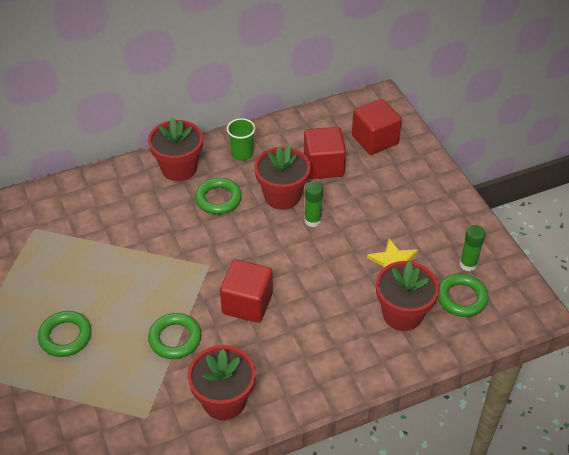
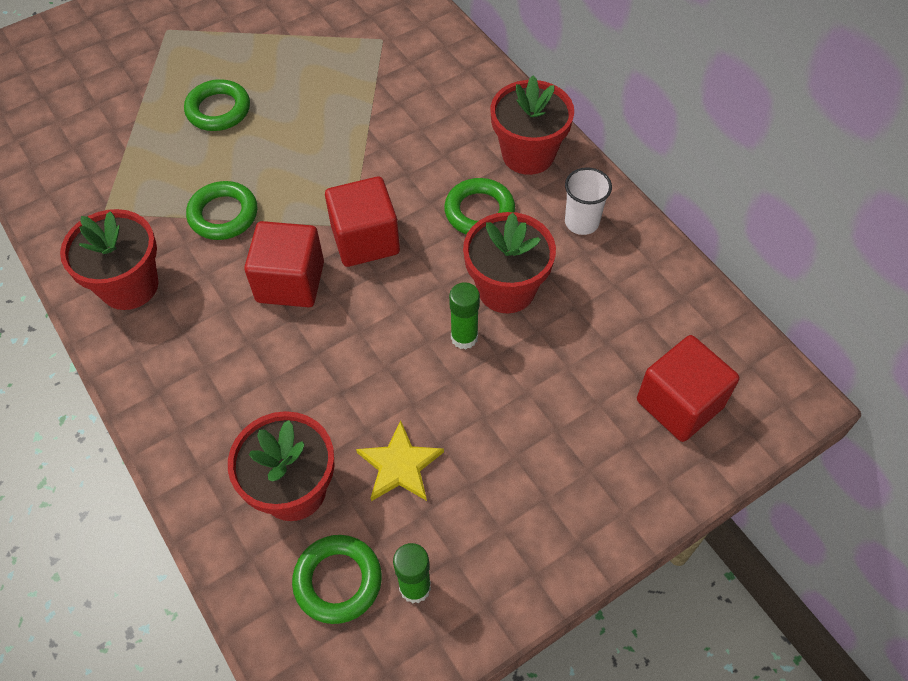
camera: 80 degrees right, 10 degrees up
green cup [227,118,255,161] -> white cup [565,167,612,235]
red cube [304,127,346,179] -> red cube moved to [325,176,400,267]

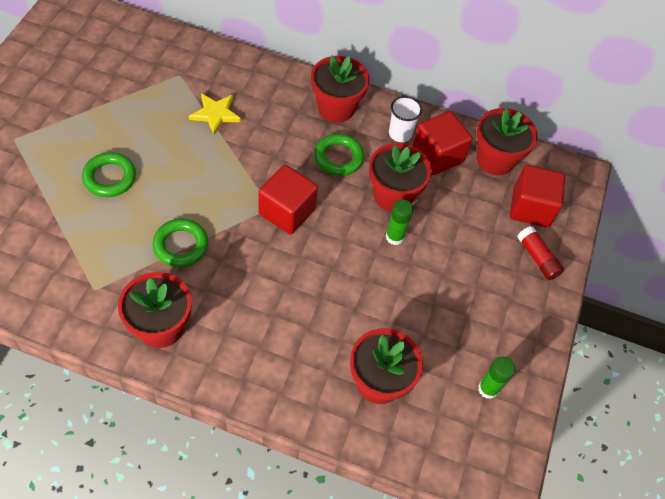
camera: 45 degrees left, 0 degrees up
red cube [244,221,324,307] -> red cube moved to [413,111,472,175]
green ring [292,535,382,624] -> none
yellow star [356,421,444,501] -> yellow star moved to [189,93,241,135]
none -> red flower pot [476,108,538,175]
none -> red glue stick [517,226,564,280]

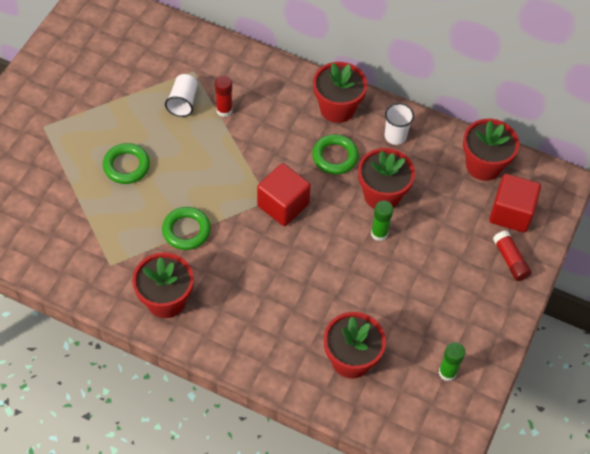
camera: 10 degrees right, 0 degrees up
yellow star [189,93,241,135] -> red glue stick [215,75,233,117]
red cube [413,111,472,175] -> none
none -> white cup [165,74,198,117]

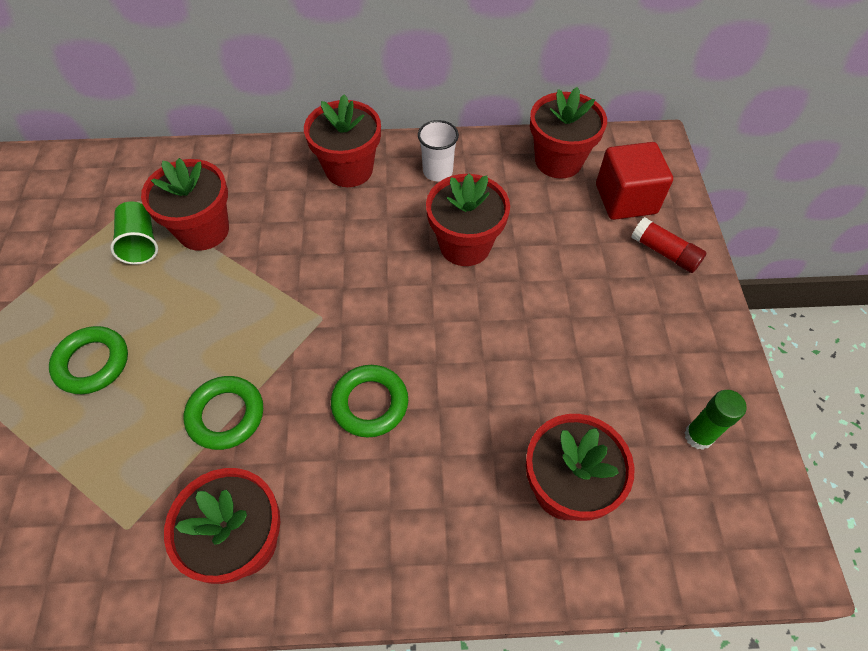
camera: 25 degrees left, 0 degrees up
white cup [165,74,198,117] -> green cup [110,201,158,265]
red glue stick [215,75,233,117] -> red flower pot [141,158,229,251]
red cube [257,163,311,226] -> none
green ring [312,134,359,174] -> green ring moved to [331,365,408,438]
green glue stick [371,201,393,241] -> none

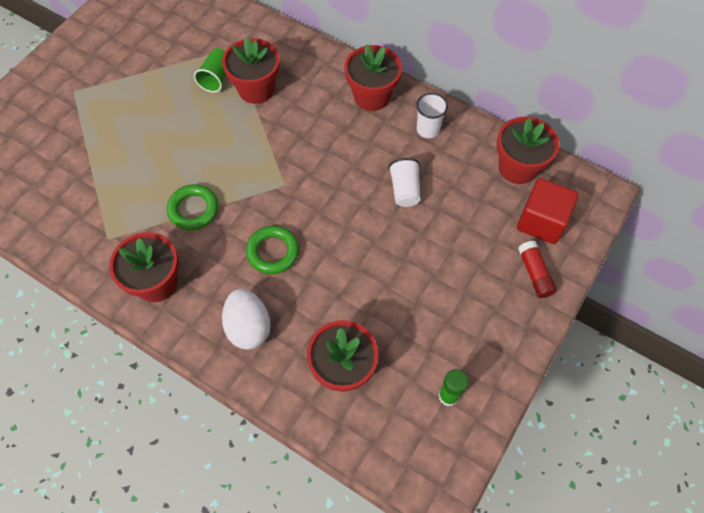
camera: 35 degrees right, 5 degrees up
green ring [49,326,128,394] -> none
red flower pot [426,174,510,266] -> white cup [388,158,421,207]
none -> white egg [222,289,270,350]

